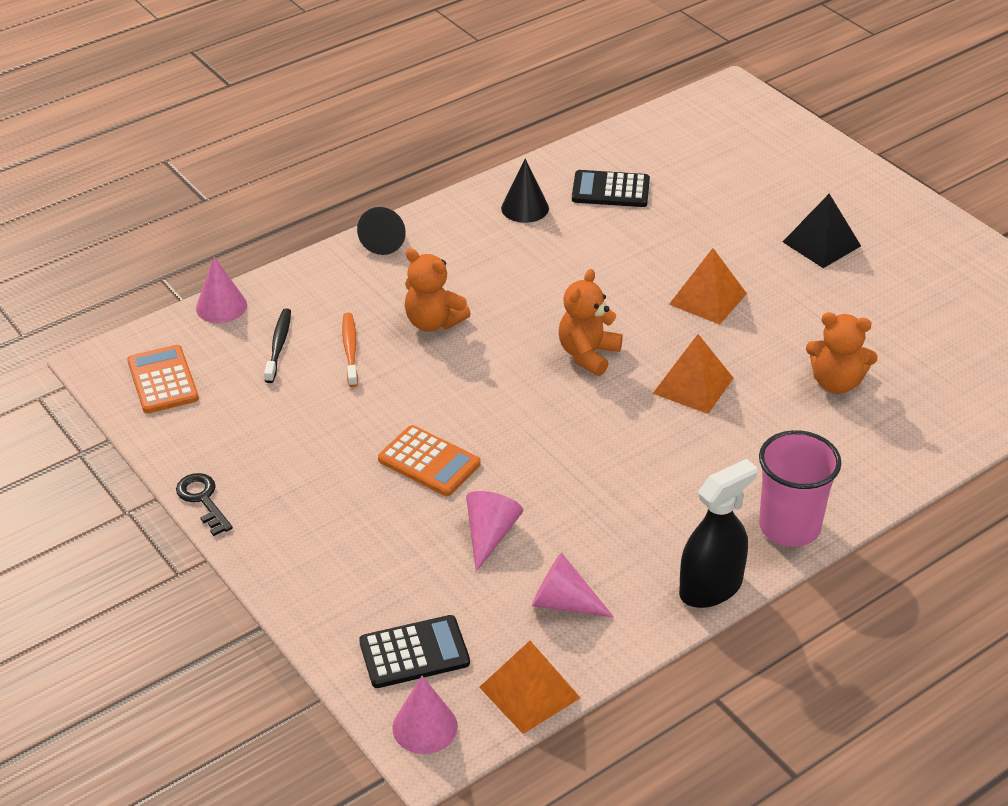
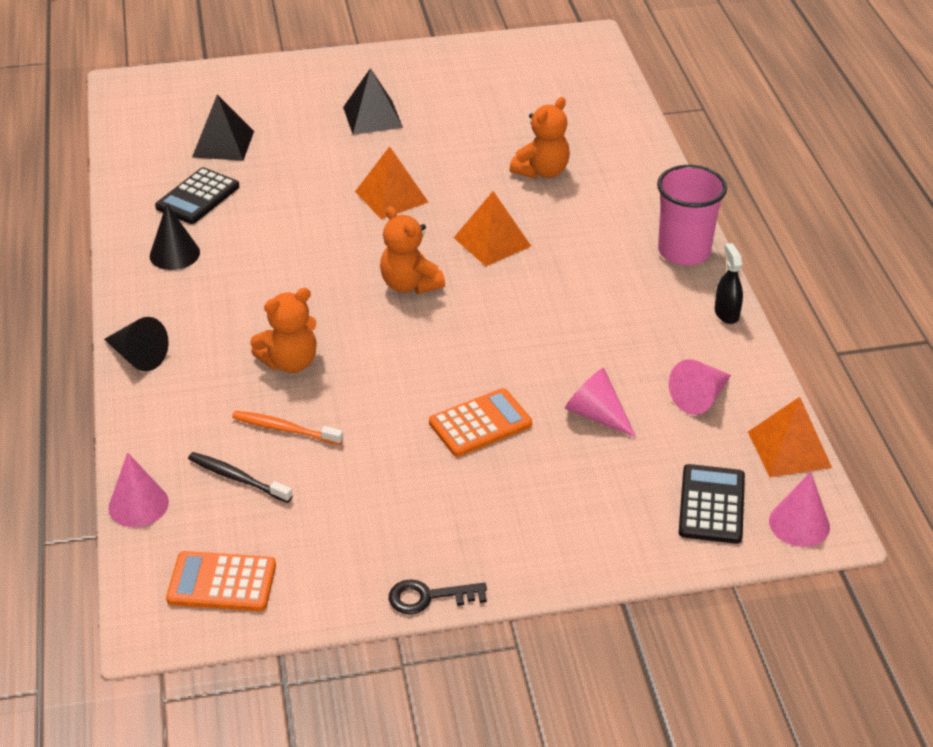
camera: 65 degrees left, 0 degrees up
black spray bottle [679,459,758,608] -> black spray bottle [714,243,743,324], size x0.57
none -> black pyramid [192,95,254,161]

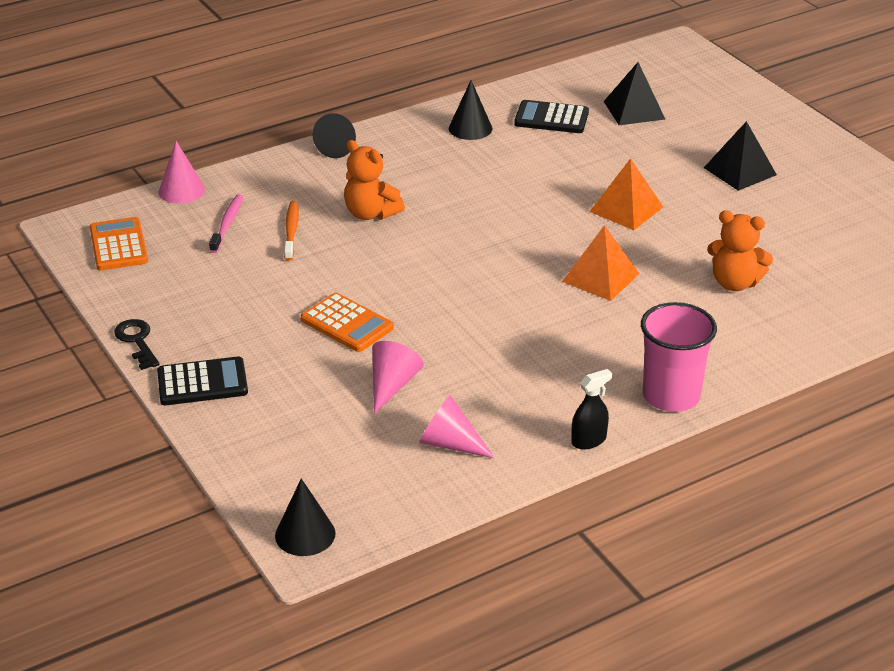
camera: 70 degrees right, 5 degrees down
black toothbrush [188,452,293,503] -> pink toothbrush [209,194,243,253]
orange teddy bear [380,206,445,294] -> none
black calculator [679,464,745,544] -> black calculator moved to [157,357,248,405]
orange pyramid [748,397,832,477] -> none
pink cone [769,472,830,547] -> black cone [275,478,336,556]

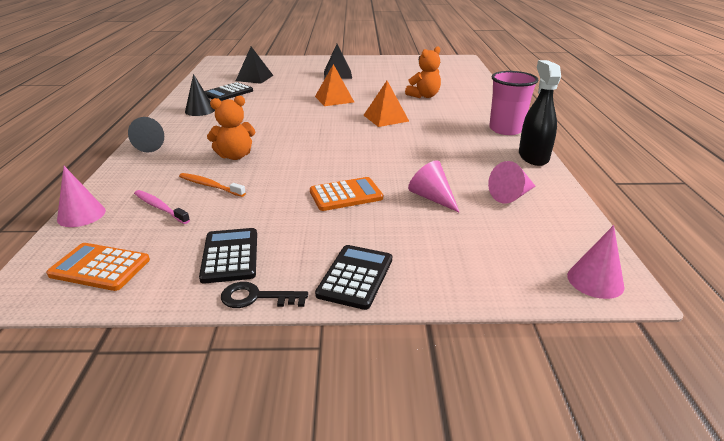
camera: 60 degrees left, 5 degrees down
black cone [275,478,336,556] -> pink cone [567,225,624,299]
black spray bottle [571,369,612,449] -> black spray bottle [519,60,561,166], size x1.76
none -> black calculator [199,228,257,284]

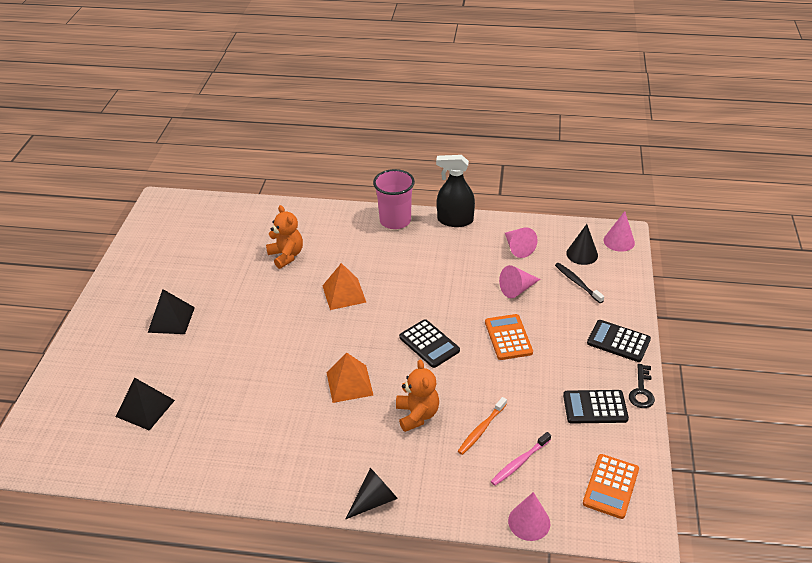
camera: 80 degrees left, 10 degrees up
black cone [185,74,215,116] -> black cone moved to [566,224,598,265]
black calculator [204,82,253,101] -> black calculator moved to [399,319,460,368]
orange pyramid [315,64,354,106] -> orange pyramid moved to [326,353,374,403]
none -> black toothbrush [555,263,604,303]

